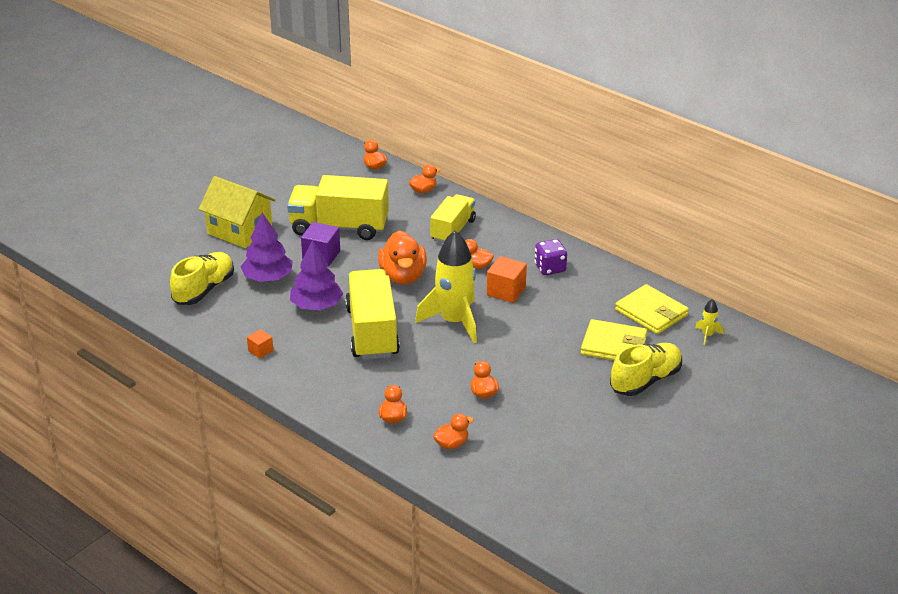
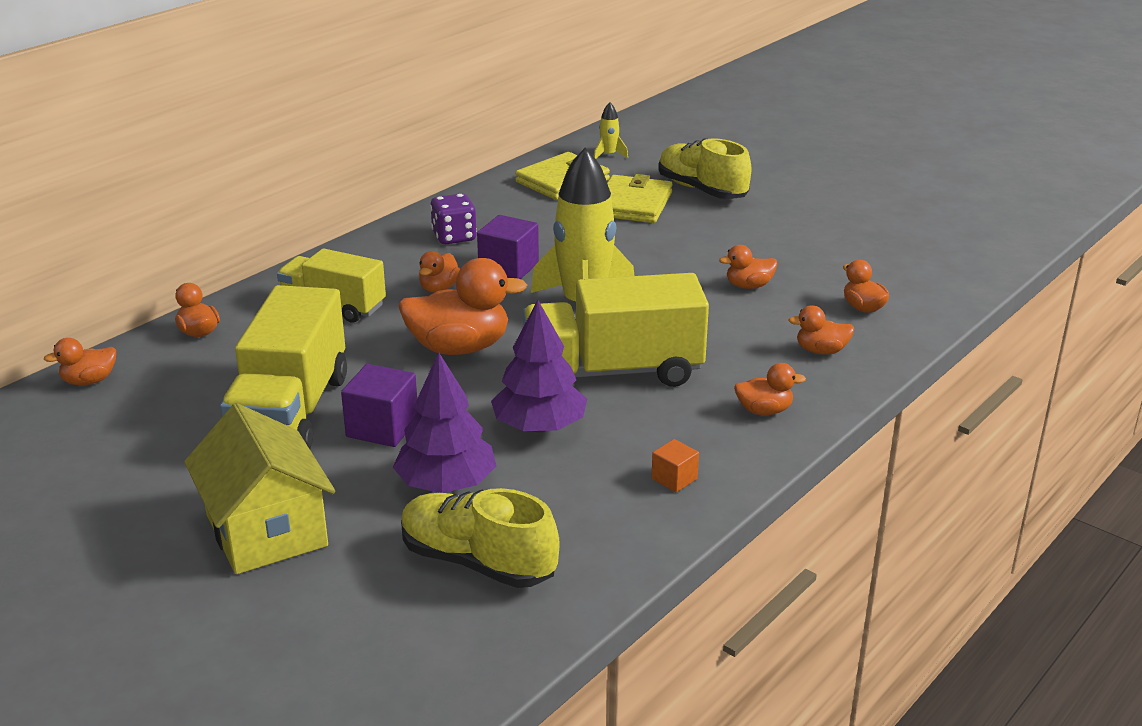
camera: 90 degrees left, 5 degrees down
yellow house [199,176,276,248] -> yellow house turned 60 degrees counterclockwise [184,403,335,574]
orange cube [487,256,527,303] -> purple cube [477,215,539,279]
none -> orange duck [734,363,806,415]

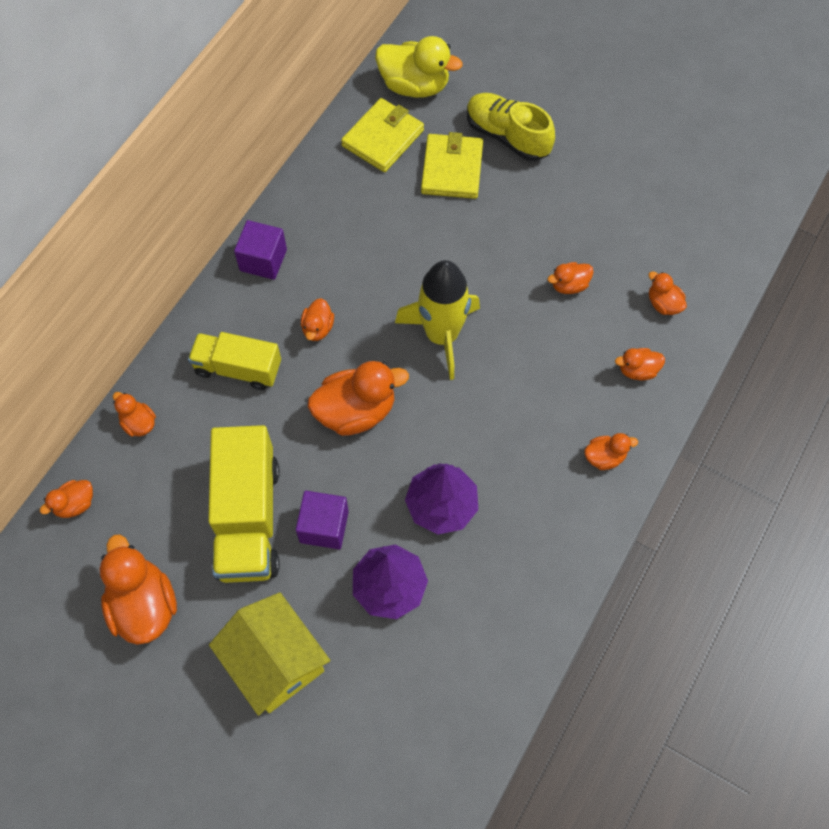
camera: 10 degrees left, 35 degrees up
yellow shoe [401,488,560,588] -> none
purple dice [430,194,477,244] -> none
purple cube [477,215,539,279] -> purple cube moved to [234,220,287,280]
yellow truck [523,273,709,387] -> none
yellow rocket [594,102,628,159] -> yellow duck [375,36,463,98]
orange cube [651,439,699,492] -> none
none -> orange duck [100,534,177,645]

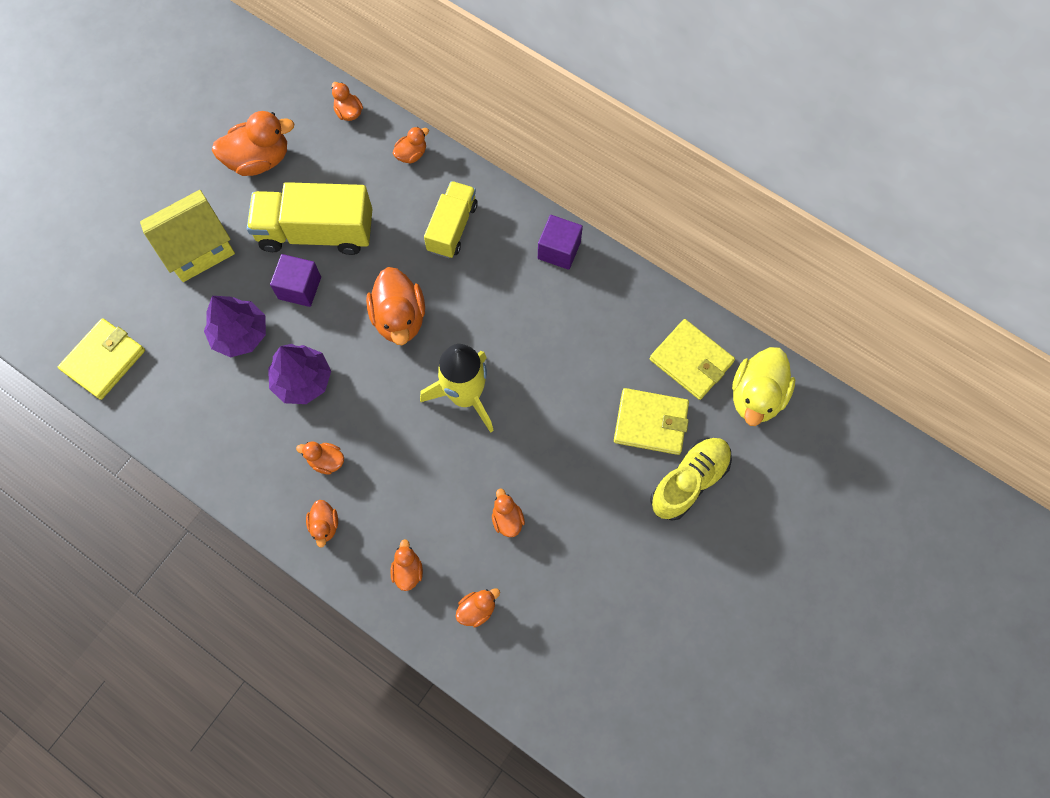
camera: 95 degrees right, 5 degrees up
orange duck [301,298,334,341] -> orange duck moved to [296,442,344,475]
none -> yellow wallet [58,318,145,400]

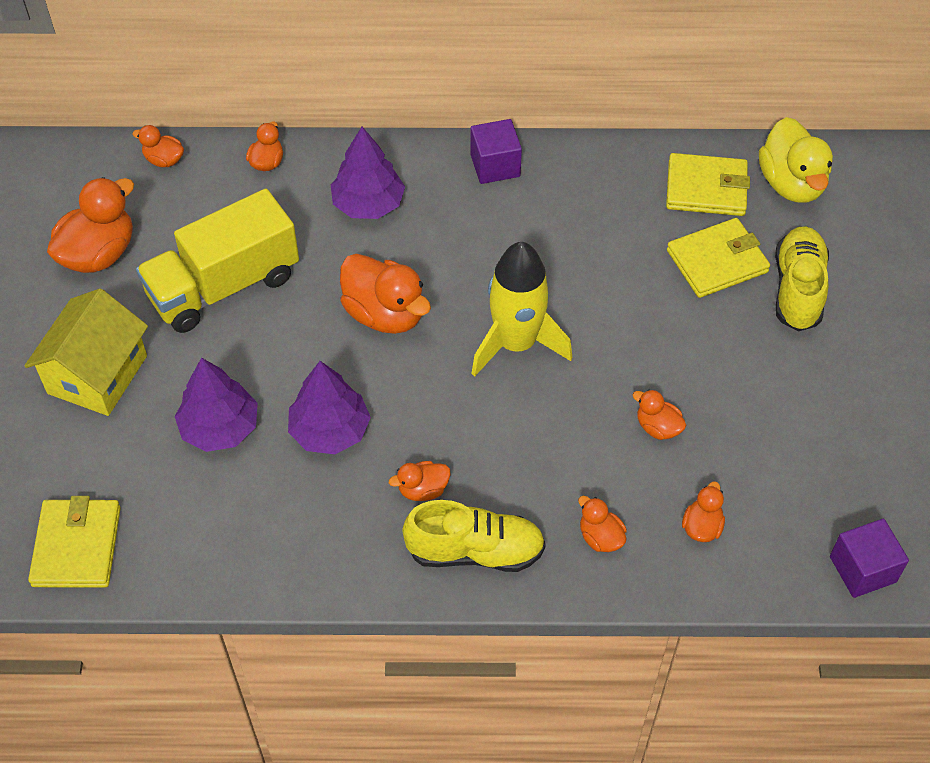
camera: 35 degrees left, 15 degrees down
purple cube [270,254,321,307] -> purple cube moved to [830,519,909,598]
orange duck [306,500,338,548] -> yellow shoe [402,500,546,572]
yellow truck [424,181,478,258] -> purple tree [331,127,405,219]

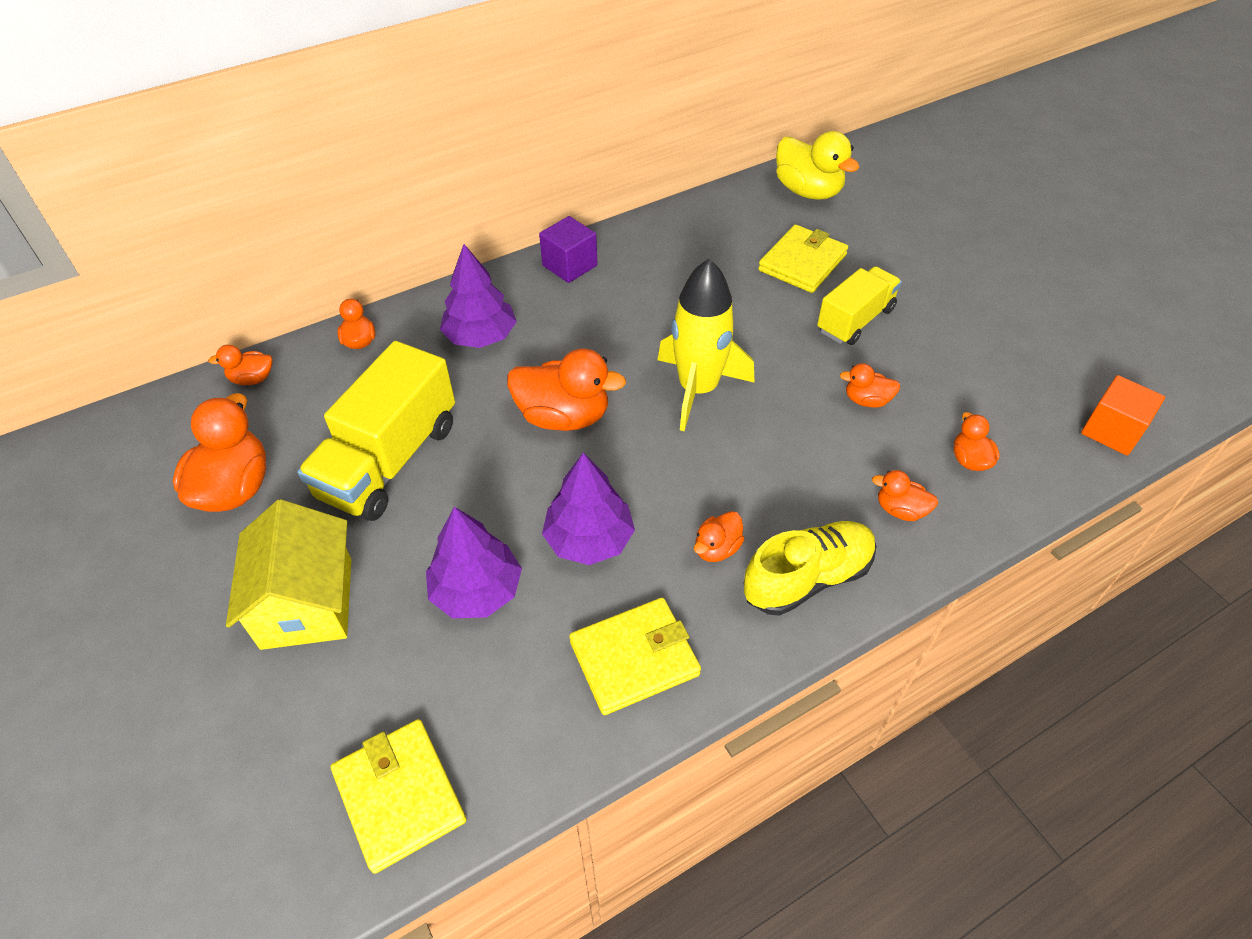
camera: 30 degrees left, 5 degrees down
yellow wallet [666,153,750,216] -> yellow wallet moved to [569,598,701,715]
yellow shoe [775,226,829,331] -> none
purple cube [830,519,909,598] -> orange cube [1081,375,1165,456]
none -> yellow truck [817,266,902,345]

